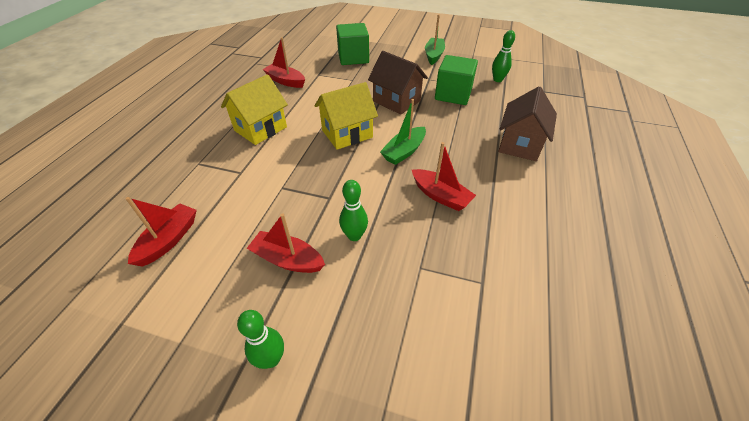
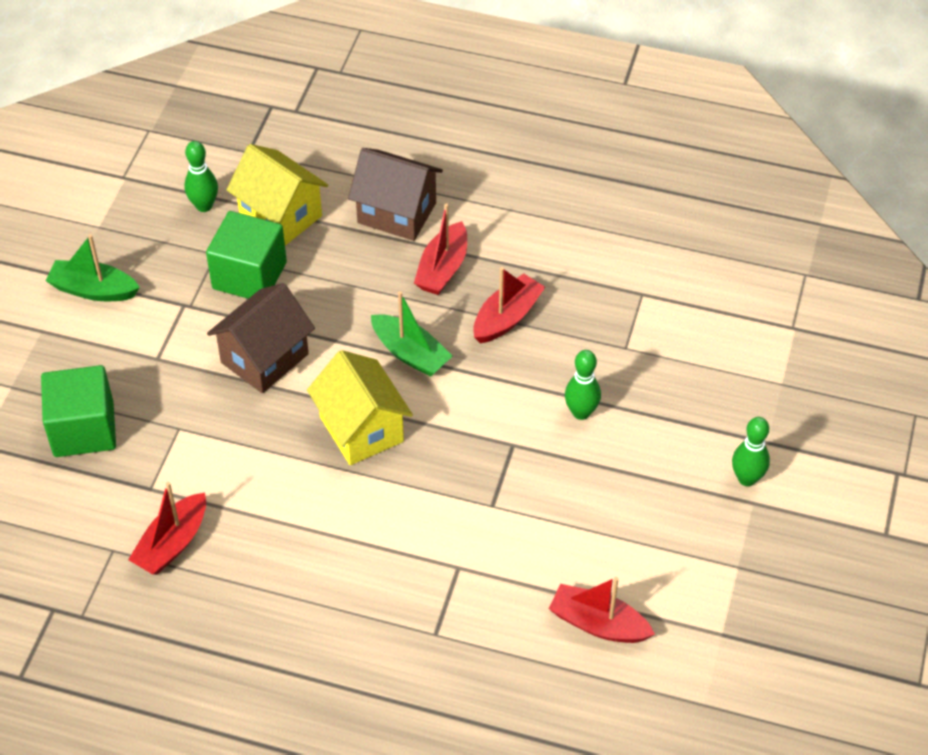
camera: 90 degrees left, 5 degrees up
yellow house [221,74,288,145] -> yellow house moved to [227,144,328,246]
red boat [247,214,325,273] -> red boat moved to [414,203,467,295]

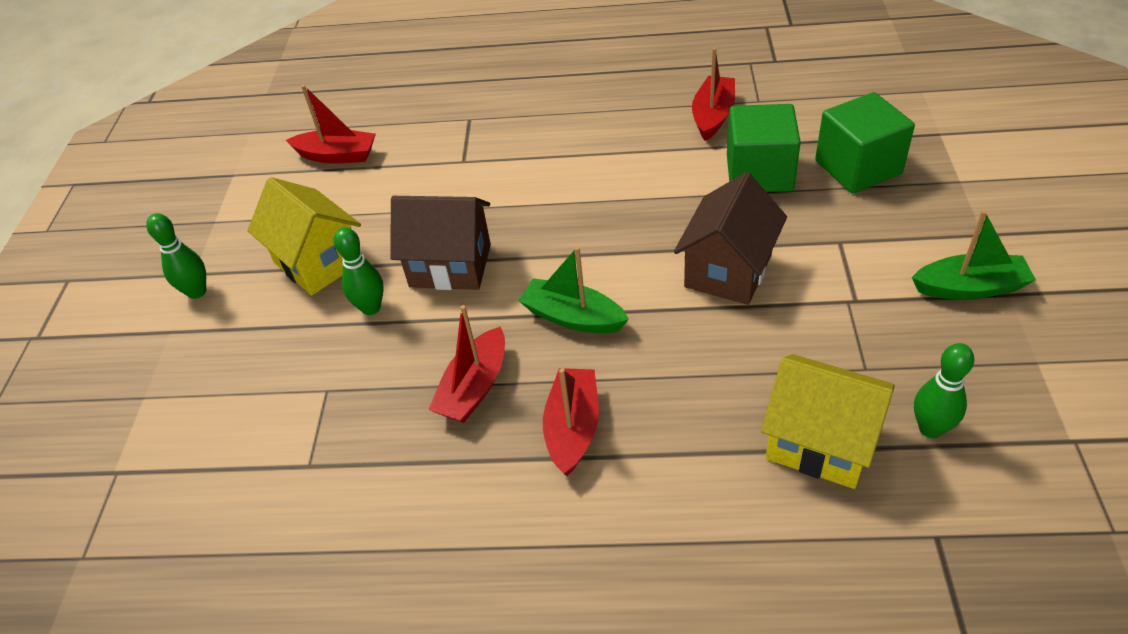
camera: 170 degrees right, 5 degrees down
green cube [206,211,287,299] -> green cube moved to [727,104,801,192]
yellow house [307,350,413,465] -> yellow house moved to [248,177,361,296]
brown house [348,148,443,241] -> brown house moved to [390,196,491,290]

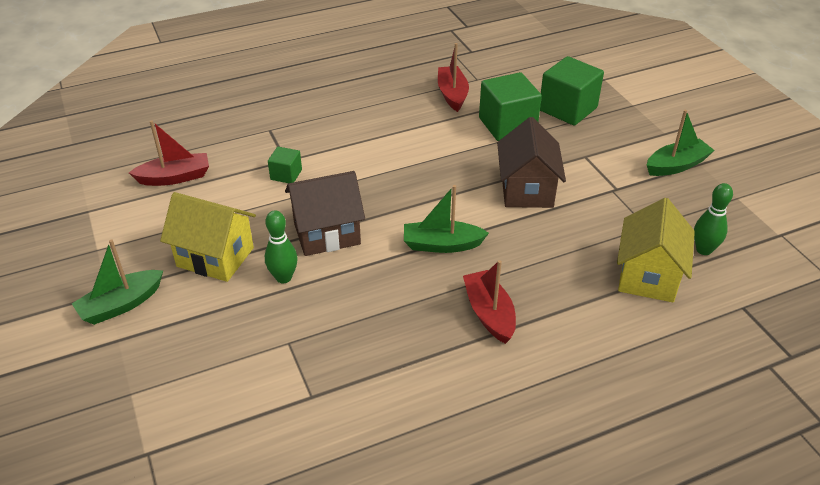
camera: 30 degrees left, 5 degrees down
green bowling pin [146,213,206,299] -> green boat [72,239,163,325]
red boat [428,305,505,423] -> none
yellow house [761,354,895,489] -> yellow house turned 75 degrees counterclockwise [617,198,695,302]
none -> green cube [268,147,302,183]

